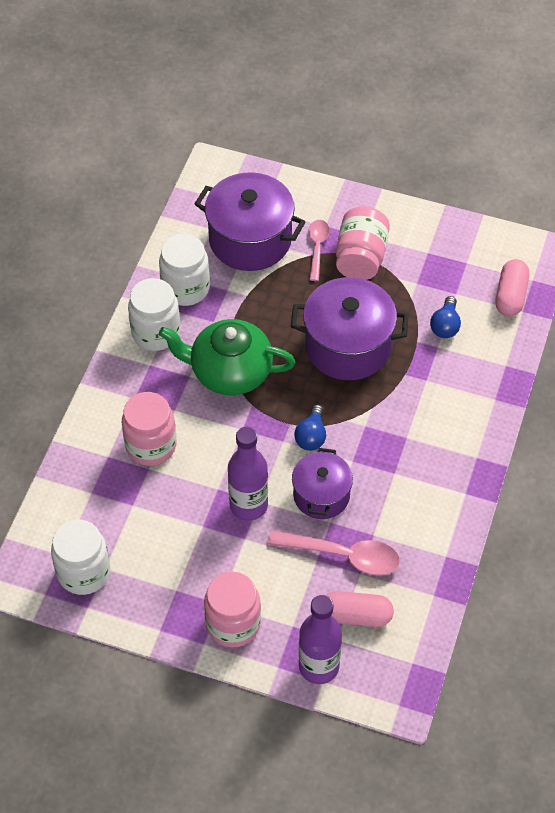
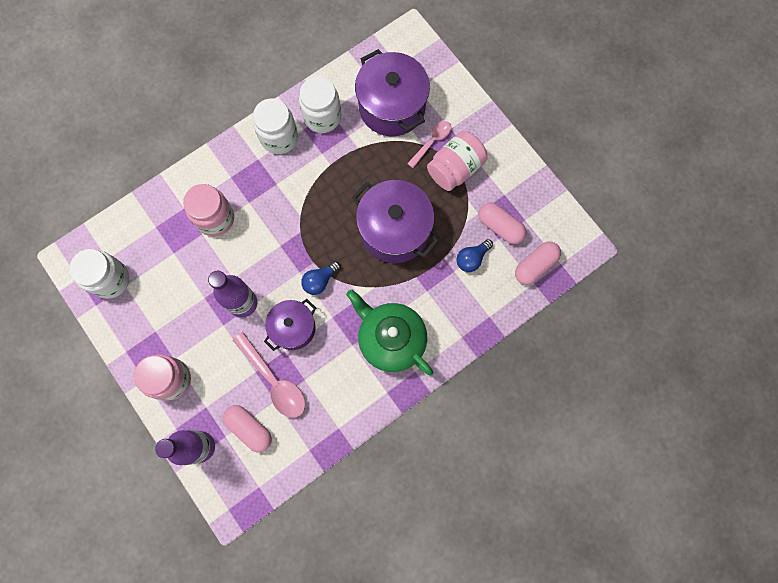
camera: 35 degrees right, 20 degrees up
green teapot [159,319,295,395] -> green teapot moved to [346,289,433,375]
none -> pink capsule [478,203,527,244]

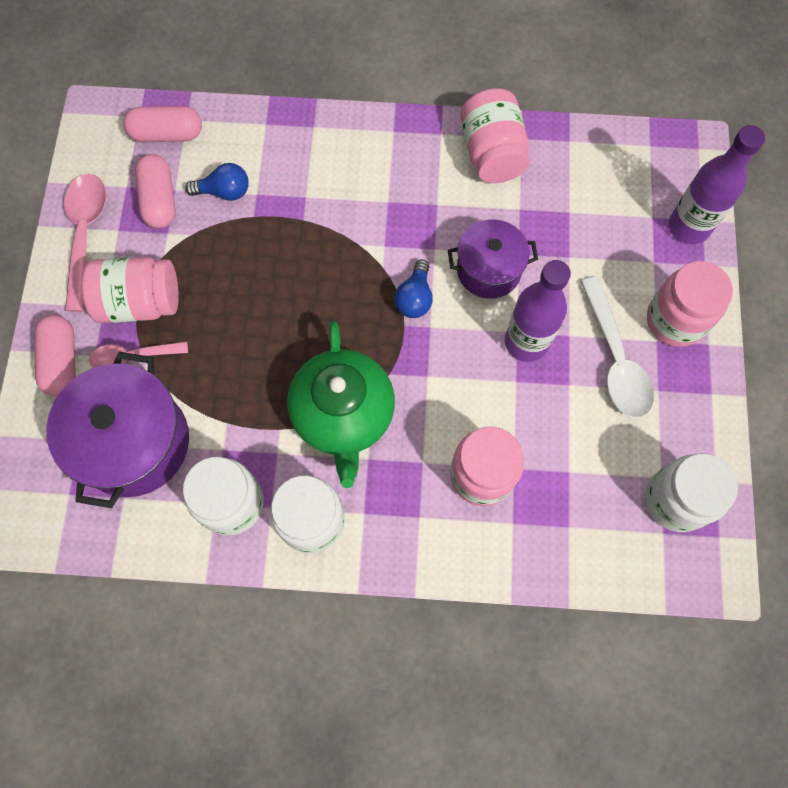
camera: 140 degrees left, 5 degrees down
pink capsule [223,405,272,453] -> pink capsule moved to [34,315,76,396]
pink spoon [233,332,305,418] -> pink spoon moved to [64,174,106,312]
blue light bulb [301,261,340,295] -> blue light bulb turned 105 degrees clockwise [394,259,433,318]
green teapot [346,289,433,375] -> green teapot moved to [287,321,395,488]
purple pot [352,180,439,263] -> none
none -> pink jar [460,88,530,183]
none -> white spoon [581,277,654,418]

